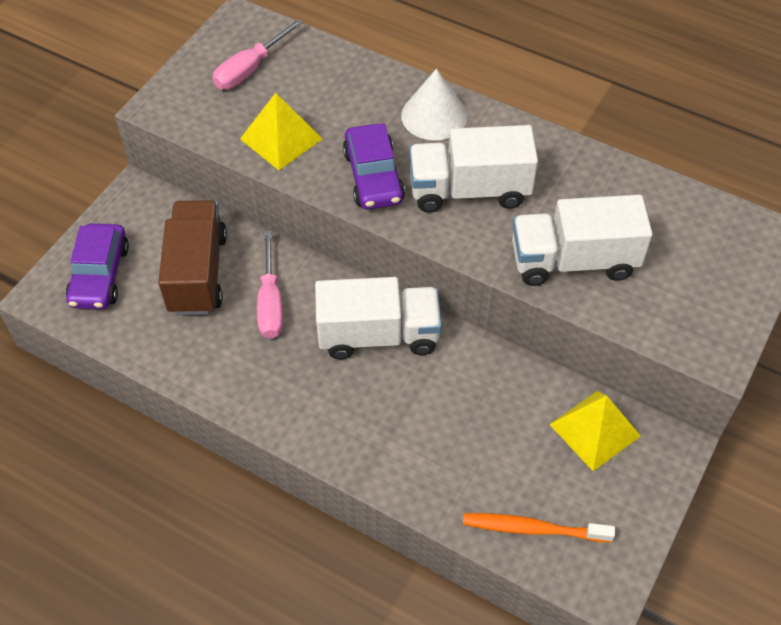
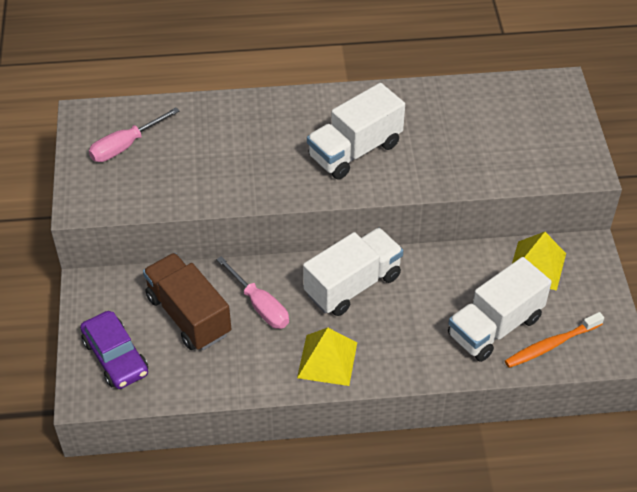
camera: 35 degrees left, 5 degrees down
pink screwdriver [213,19,303,90] -> pink screwdriver turned 45 degrees clockwise [89,107,179,162]
yellow pyramid [240,93,322,170] -> yellow pyramid moved to [297,328,357,386]
purple car [343,123,405,209] -> none
white cone [401,69,467,140] -> none
white truck [512,195,653,286] -> white truck moved to [448,257,552,362]

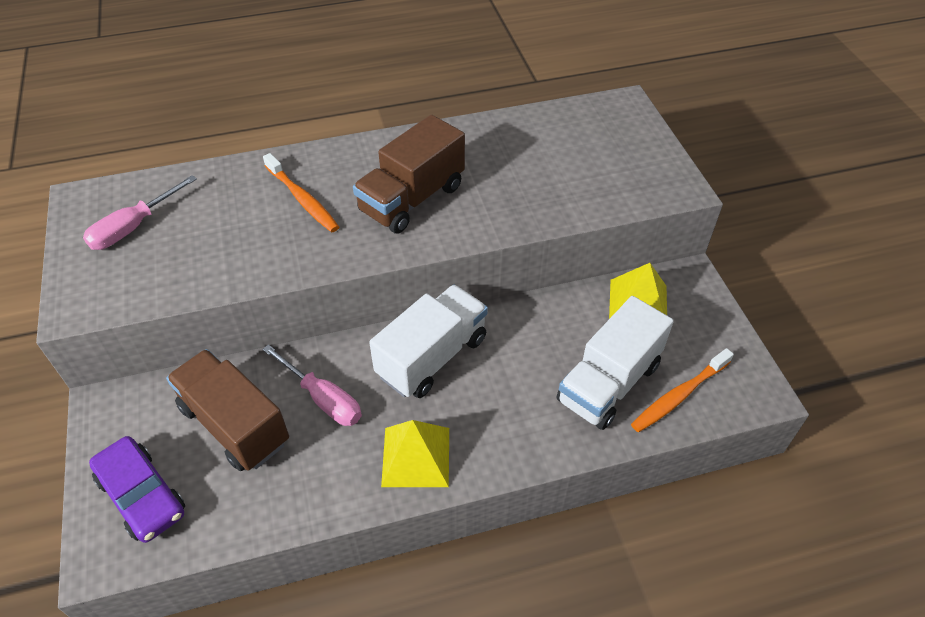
camera: 10 degrees left, 0 degrees up
white truck [307,83,405,179] -> brown truck [353,115,465,234]
none -> orange toothbrush [263,153,339,233]

